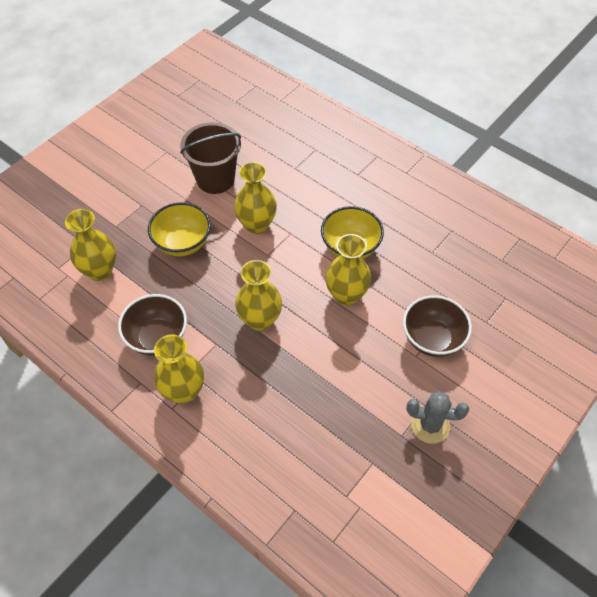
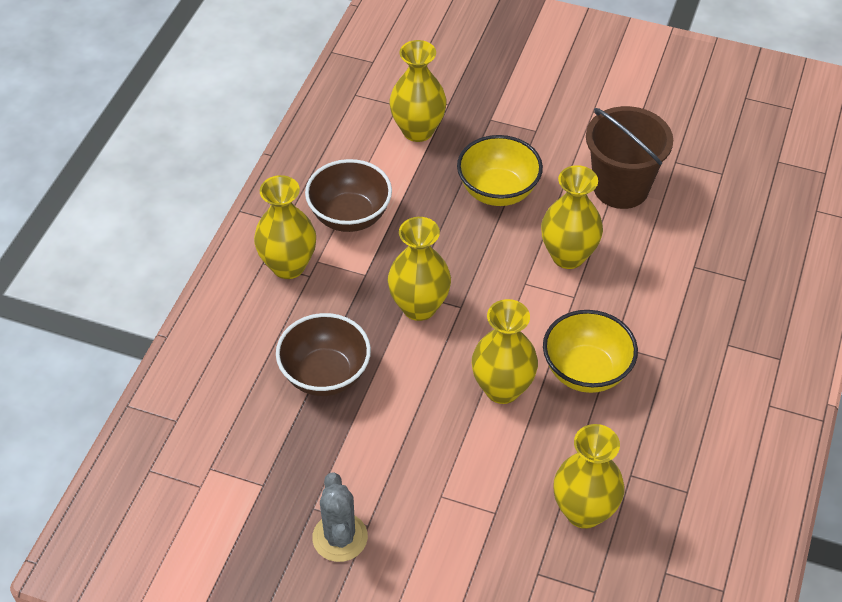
camera: 70 degrees right, 5 degrees down
brown bowl [403,295,472,357] -> brown bowl moved to [276,313,371,396]
none -> yellow vase [553,424,624,529]

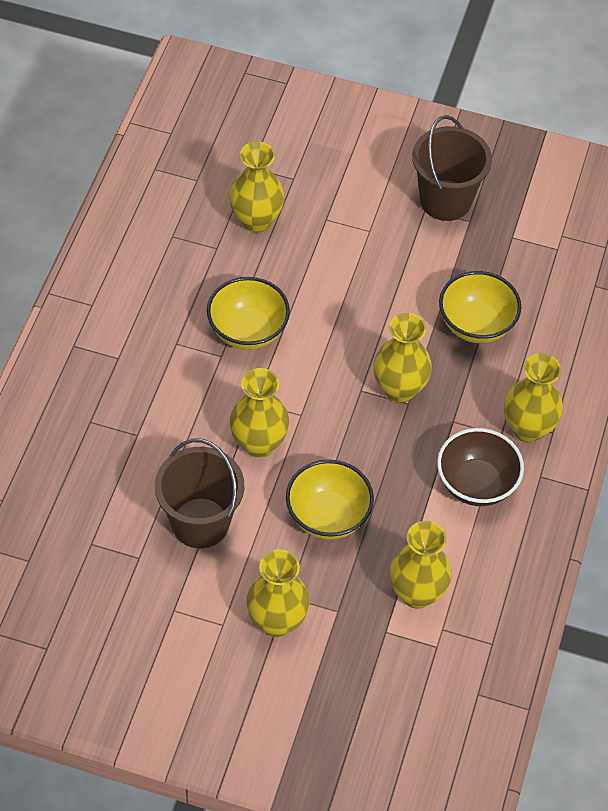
camera: 175 degrees right, 5 degrees up
brown bowl [276,313,371,396] -> yellow bowl [439,271,521,343]
grey cactus [312,472,368,562] -> brown bucket [412,115,492,221]
yellow vase [472,299,538,404] -> yellow vase moved to [246,549,310,637]

